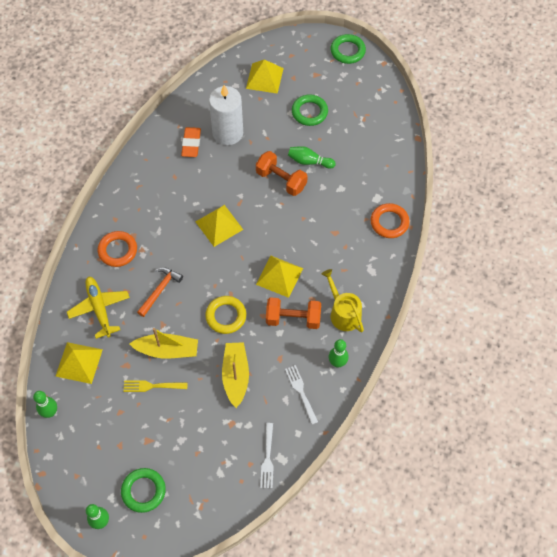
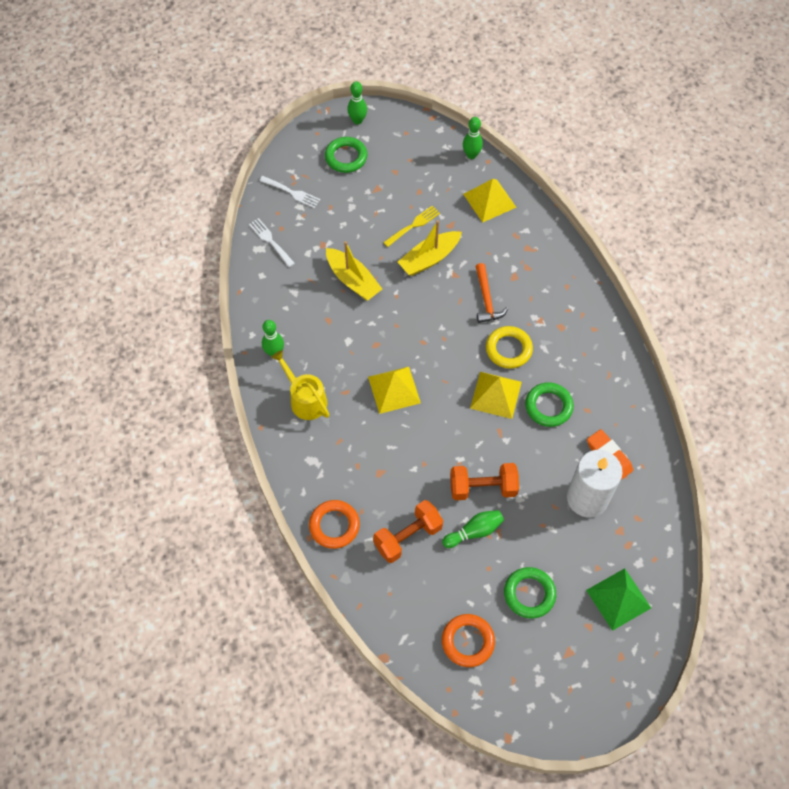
camera: 140 degrees right, 0 degrees up
yellow plane [67,277,130,339] -> none
orange ring [98,231,137,267] -> orange ring moved to [442,614,495,667]
yellow ring [205,296,246,334] -> yellow ring moved to [486,326,533,369]
yellow pyramid [246,59,284,94] -> green pyramid [586,568,651,631]
orange dumbbell [266,297,321,329] -> orange dumbbell moved to [373,500,443,563]
white fork [285,365,318,424] -> white fork moved to [259,176,320,208]
yellow watering can [322,269,364,332] -> yellow watering can turned 150 degrees counterclockwise [271,350,330,420]
green ring [331,34,366,64] -> green ring moved to [525,382,574,427]

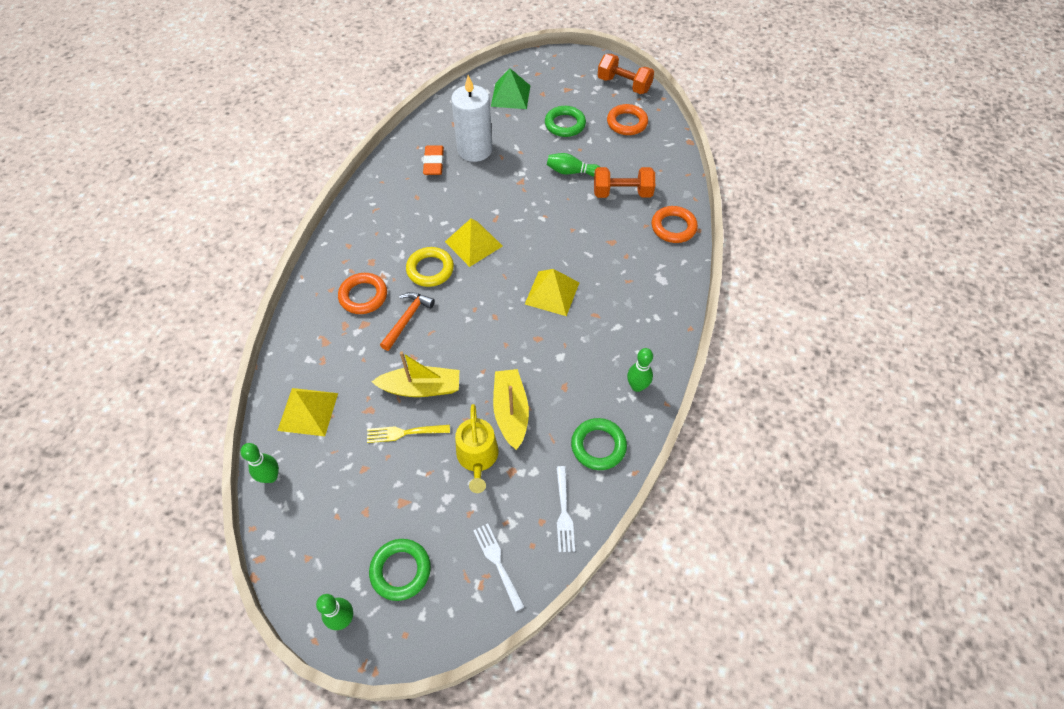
camera: 145 degrees left, 5 degrees down
yellow watering can [271,350,330,420] -> yellow watering can moved to [455,404,499,493]
orange dumbbell [450,463,519,500] -> orange dumbbell moved to [598,54,654,94]
green ring [525,382,574,427] -> green ring moved to [571,418,627,470]
none -> orange ring [338,273,387,314]

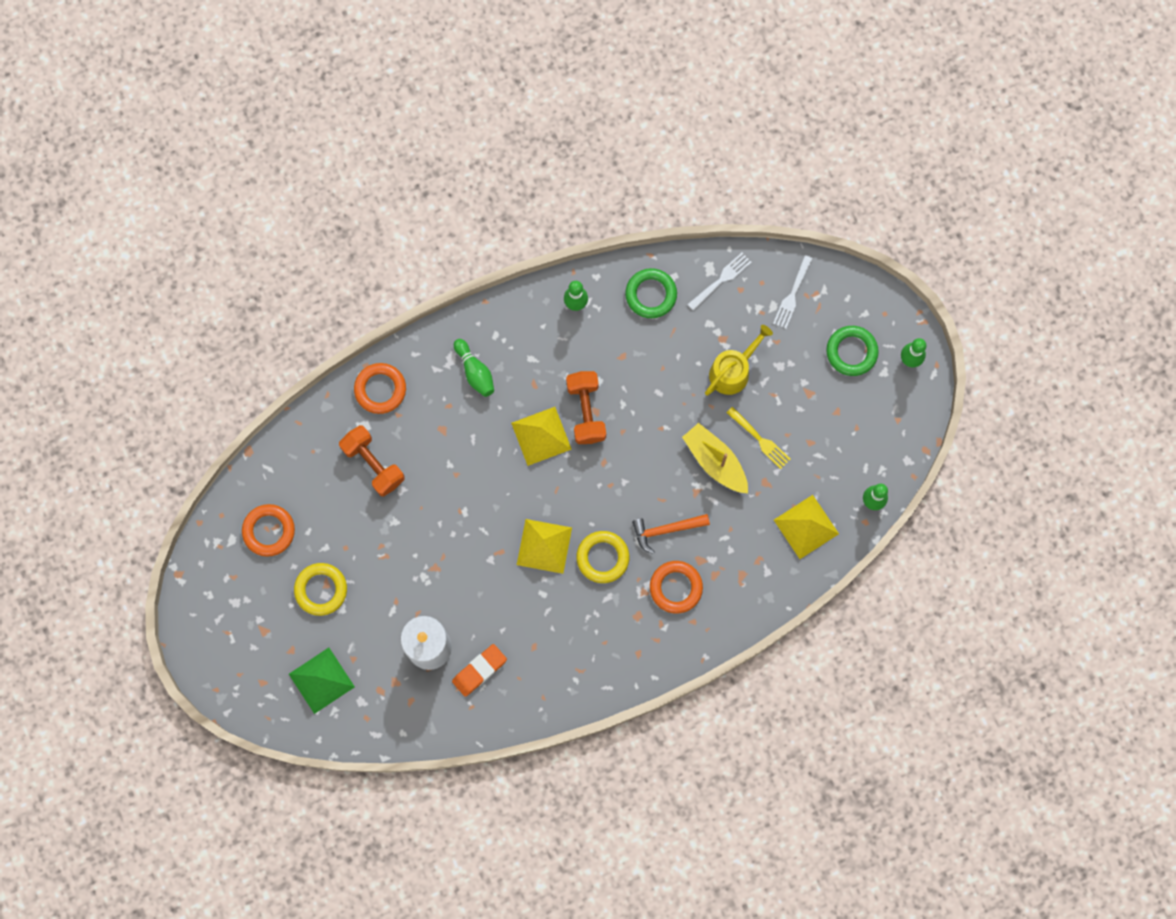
camera: 130 degrees left, 20 degrees up
yellow boat [493,369,529,450] -> none
green ring [545,106,586,137] -> yellow ring [294,563,347,616]
green bowling pin [547,153,600,177] -> green bowling pin moved to [454,339,494,397]
orange dumbbell [598,54,654,94] -> orange dumbbell moved to [566,371,606,444]

